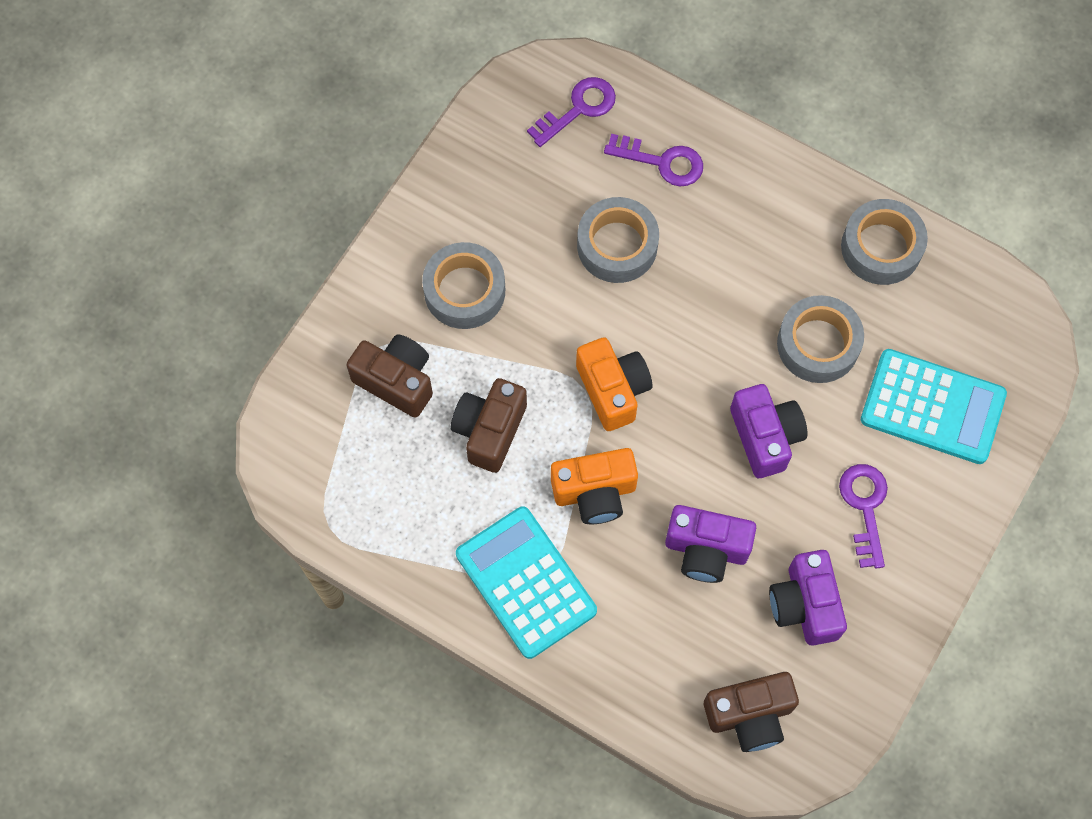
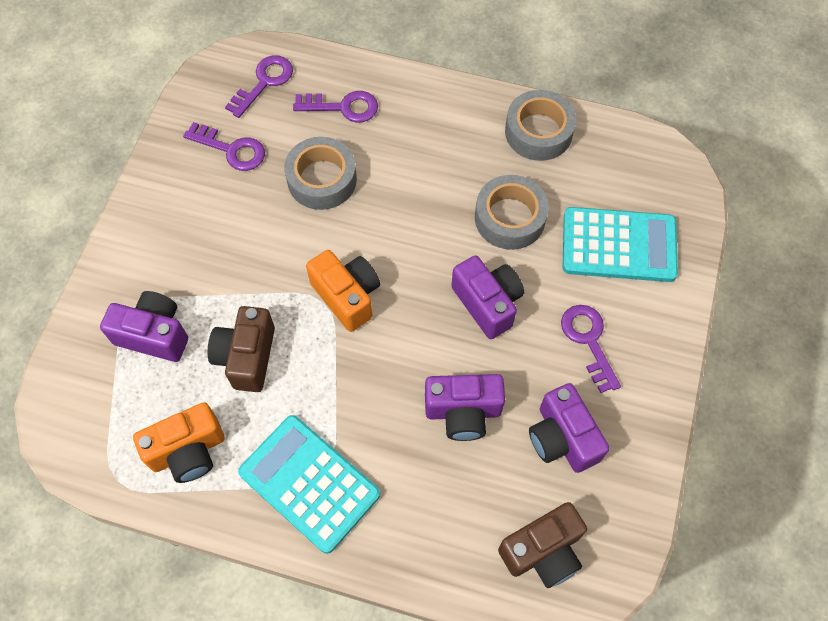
camera: 15 degrees left, 5 degrees down
brown camera [346,334,433,418] -> purple camera [100,291,188,362]
grey tape [422,242,505,329] -> none
orange camera [551,448,638,524] -> orange camera moved to [133,402,225,483]
none -> purple key [183,122,265,171]

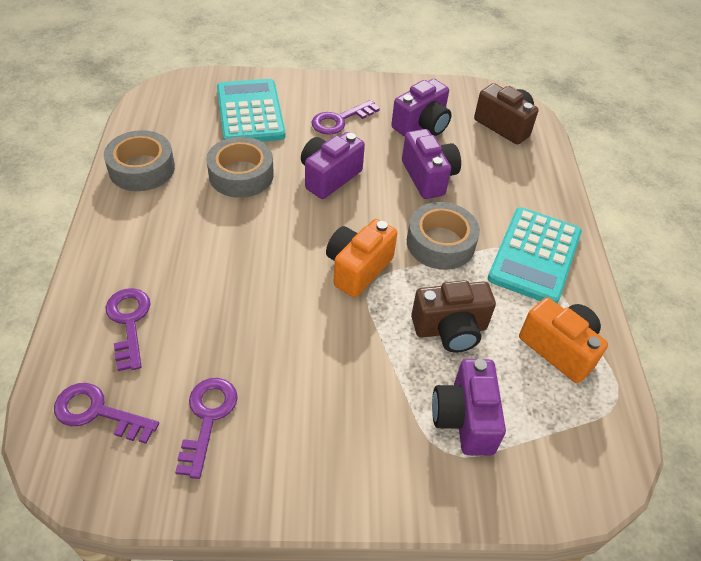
camera: 110 degrees left, 15 degrees down
grey tape [284,137,357,210] -> grey tape moved to [407,202,480,270]

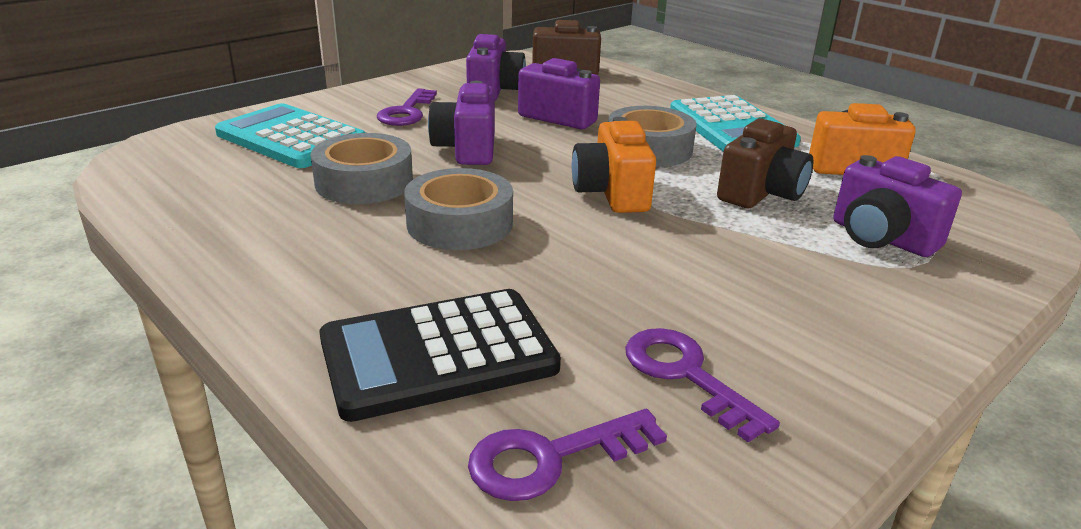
camera: 40 degrees left, 20 degrees down
grey tape [104,130,175,191] -> grey tape moved to [404,168,513,250]
purple key [105,288,151,371] -> black calculator [319,289,561,422]

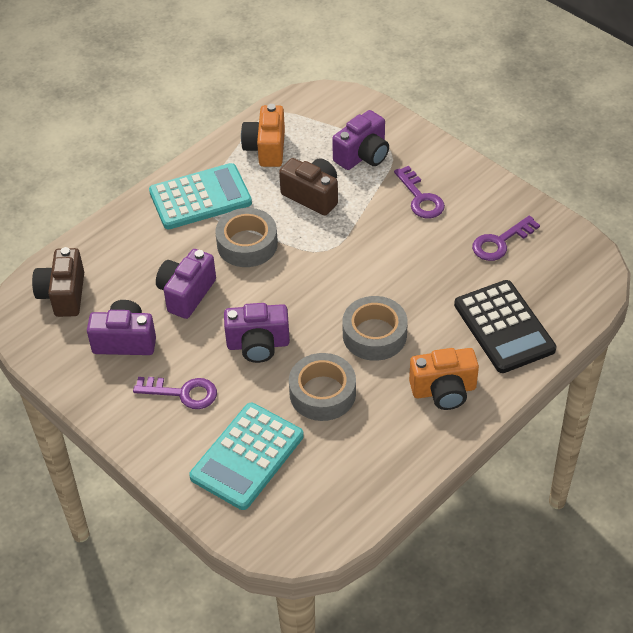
camera: 90 degrees left, 20 degrees up
purple key [468,409,667,501] -> purple key moved to [394,166,445,218]
orange camera [572,117,656,213] -> orange camera moved to [409,348,479,410]

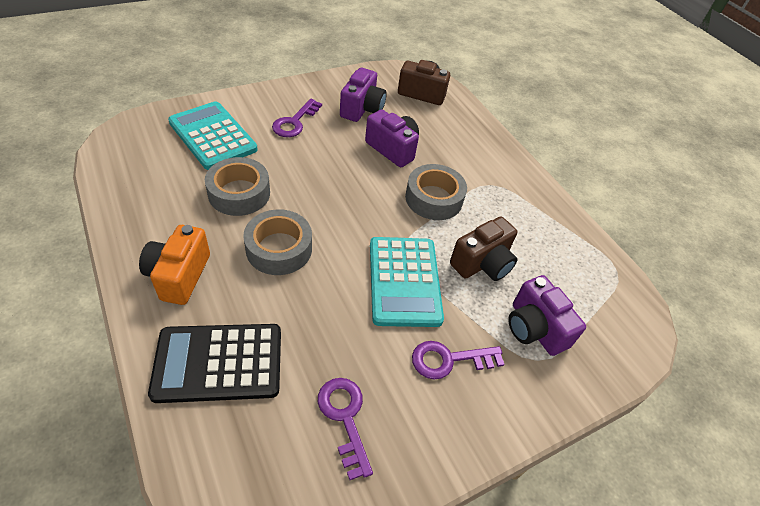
camera: 100 degrees right, 0 degrees up
turquoise calculator [149,163,252,229] -> turquoise calculator moved to [370,237,444,327]
purple camera [224,303,290,363] -> none
orange camera [241,104,285,167] -> none

